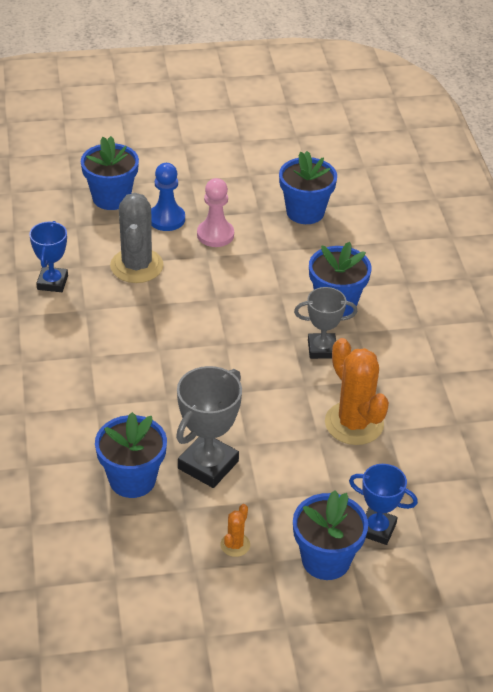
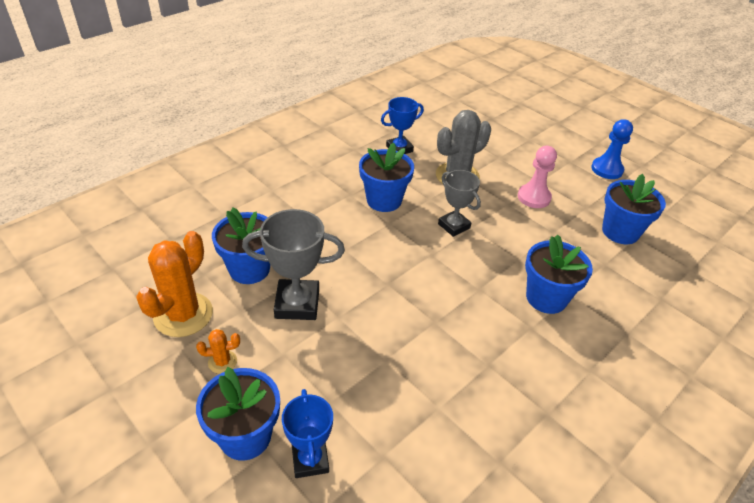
camera: 55 degrees right, 0 degrees up
blue flower pot [81,136,139,210] -> blue flower pot moved to [359,143,414,212]
blue pawn [151,163,185,231] -> blue pawn moved to [591,119,633,179]
grey trophy [294,287,358,359] -> grey trophy moved to [438,170,481,237]
orange cactus [325,338,389,445] -> orange cactus moved to [136,231,213,337]

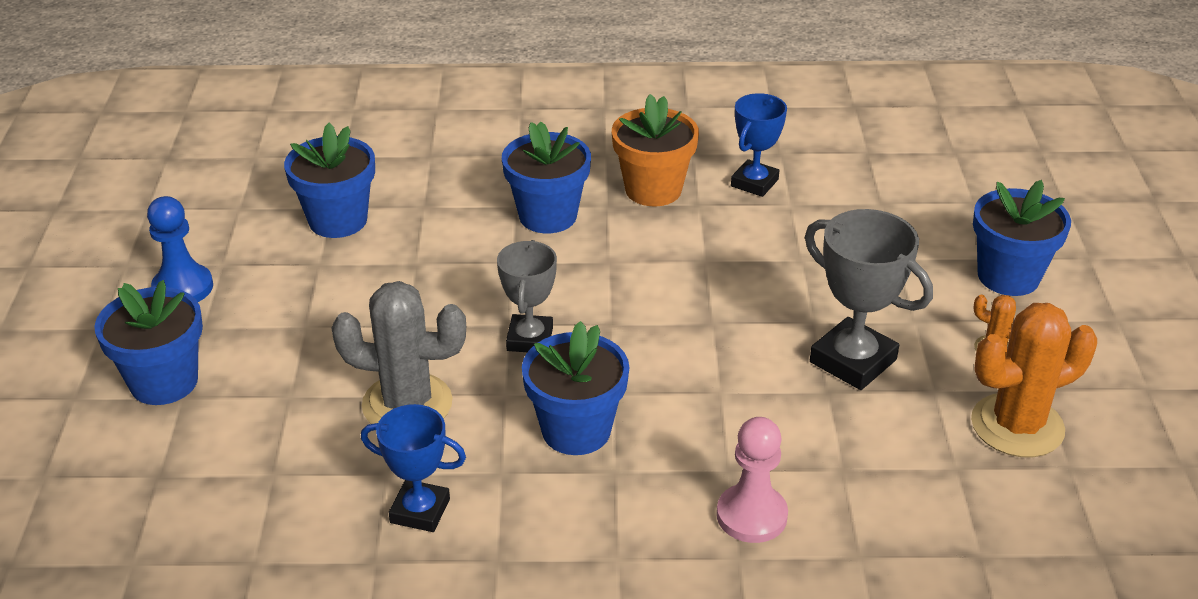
camera: 135 degrees left, 5 degrees down
blue flower pot [212,208,270,284] -> blue flower pot moved to [94,280,203,405]
blue trophy [282,389,333,478] -> blue trophy moved to [731,93,787,197]
pink pawn [518,146,557,208] -> pink pawn moved to [717,417,788,543]
none -> orange flower pot [612,94,699,206]

